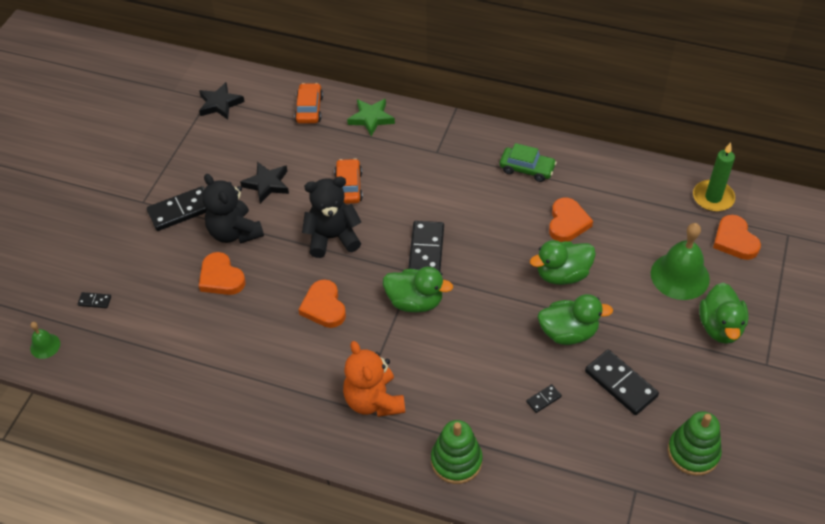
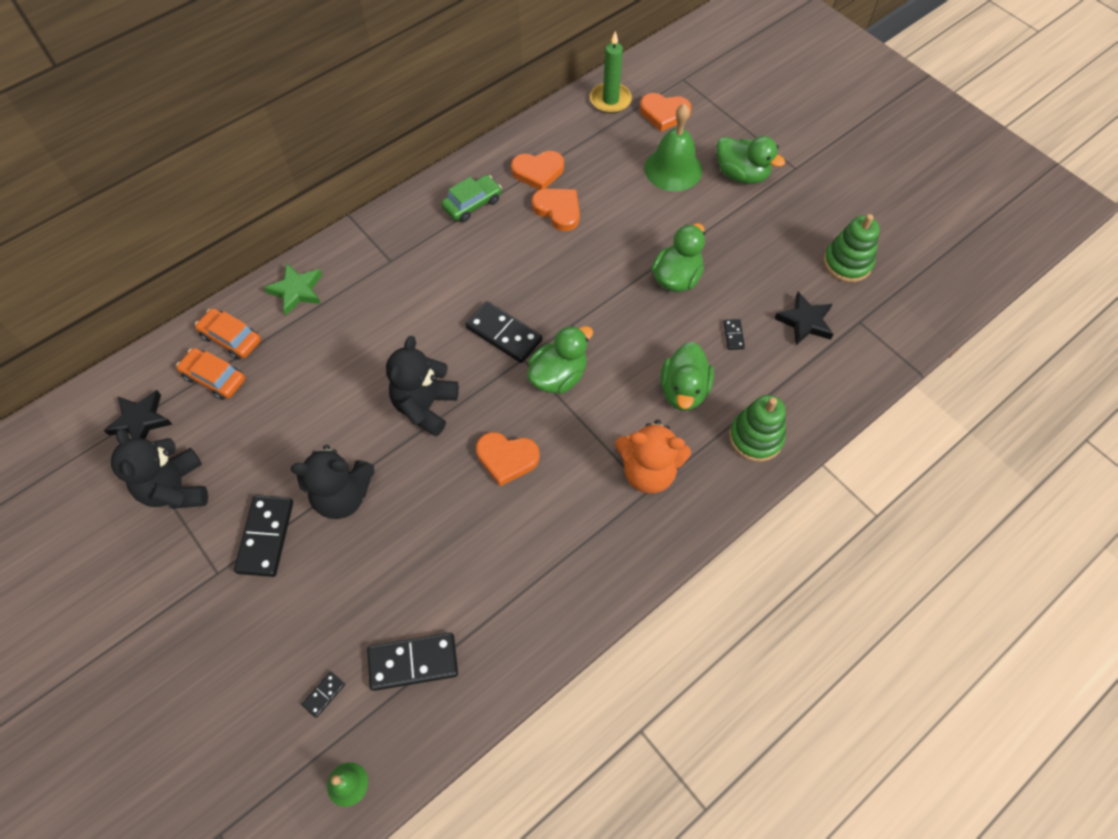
camera: 60 degrees left, 10 degrees up
orange heart [199,252,245,295] -> orange heart moved to [511,151,564,190]
black star [240,162,289,204] -> black star moved to [774,292,834,345]
orange car [334,158,363,204] -> orange car moved to [176,348,245,400]
green duck [530,240,596,285] -> green duck moved to [660,342,714,411]
black domino [585,350,659,415] -> black domino moved to [367,633,458,691]
none -> black teddy bear [111,429,208,509]

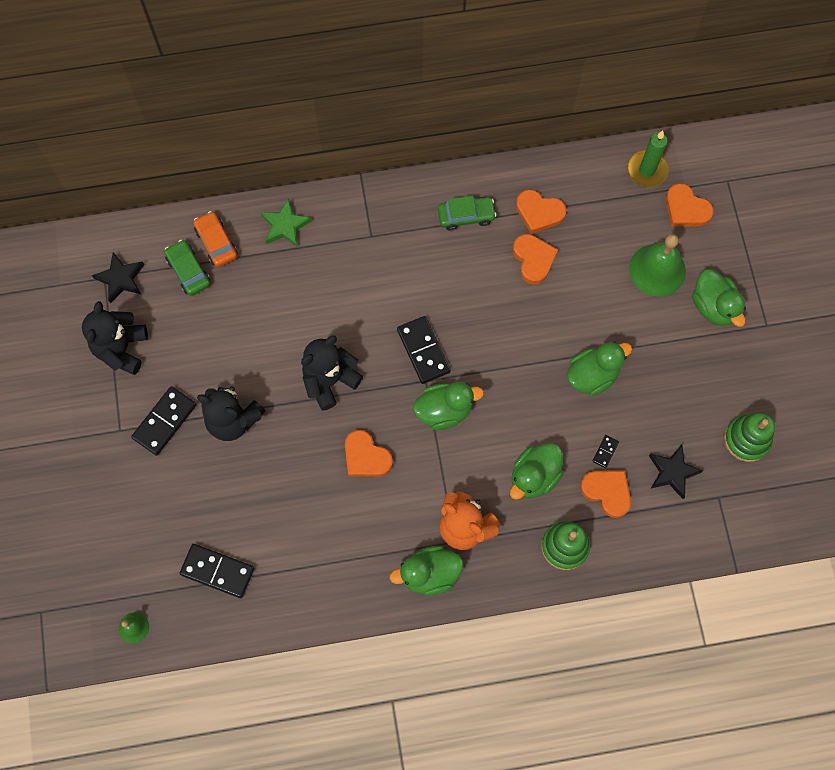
camera: 30 degrees right, 10 degrees up
orange car [176,348,245,400] -> green car [164,240,210,296]
black domino [301,671,345,718] -> none
none -> green duck [390,546,463,595]
none -> orange heart [580,471,631,518]

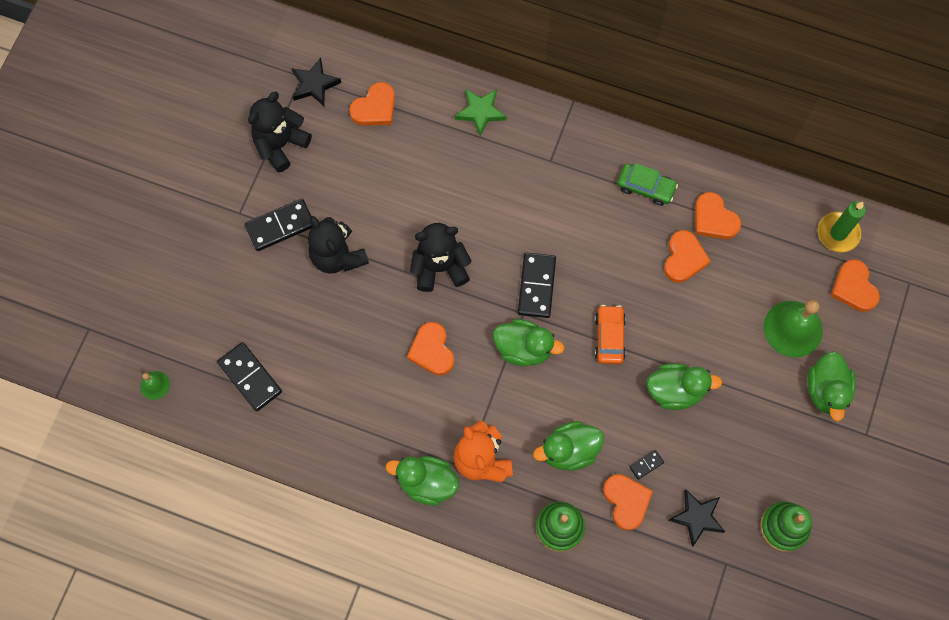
camera: 30 degrees right, 0 degrees up
green car [164,240,210,296] -> orange heart [349,82,395,126]
orange car [193,211,238,267] -> orange car moved to [595,305,626,364]

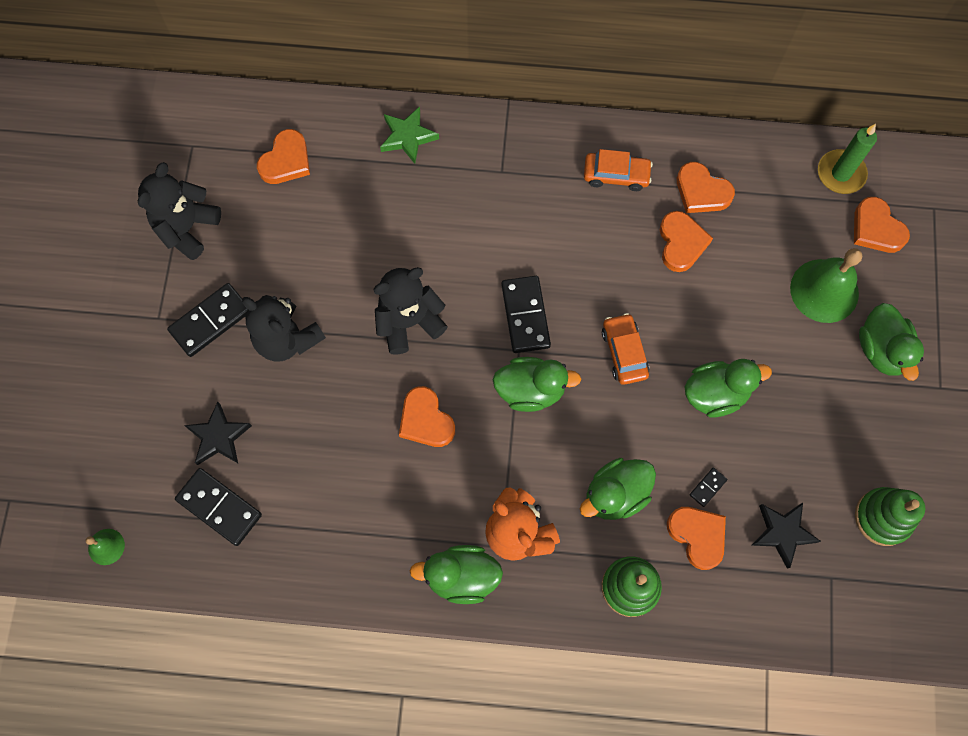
camera: 15 degrees left, 0 degrees up
black star [291,58,341,106] -> black star moved to [184,402,252,465]
green car [617,163,678,206] -> orange car [584,149,653,191]

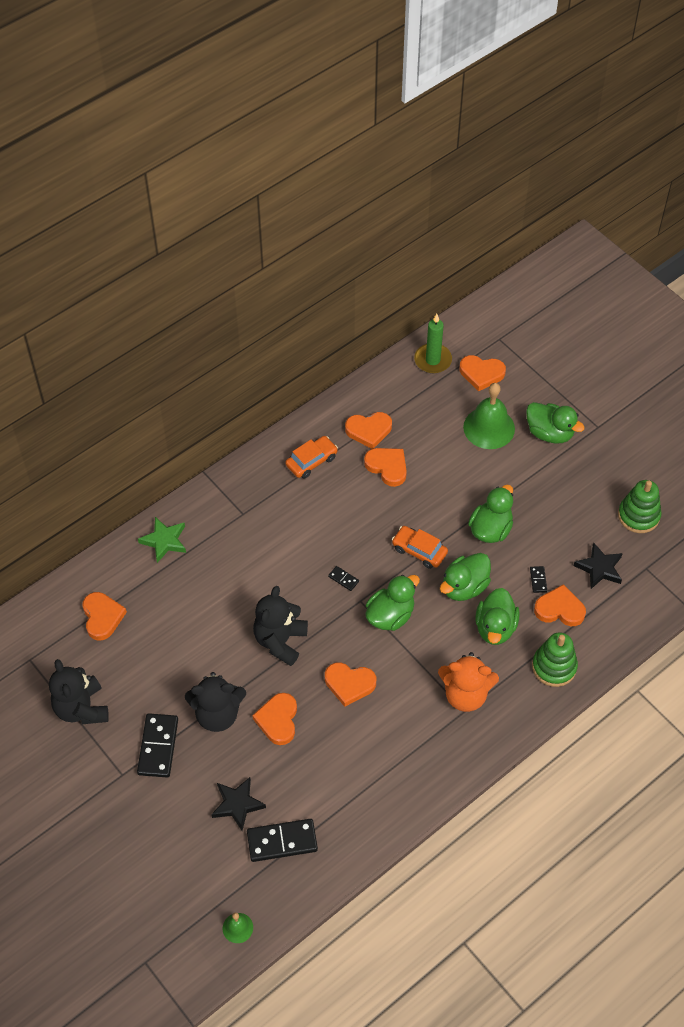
camera: 45 degrees left, 15 degrees down
green duck [410,545,503,604] -> green duck moved to [440,553,491,601]
black domino [501,276,551,353] -> black domino [328,566,359,591], size x0.47
none -> orange heart [252,693,297,745]

